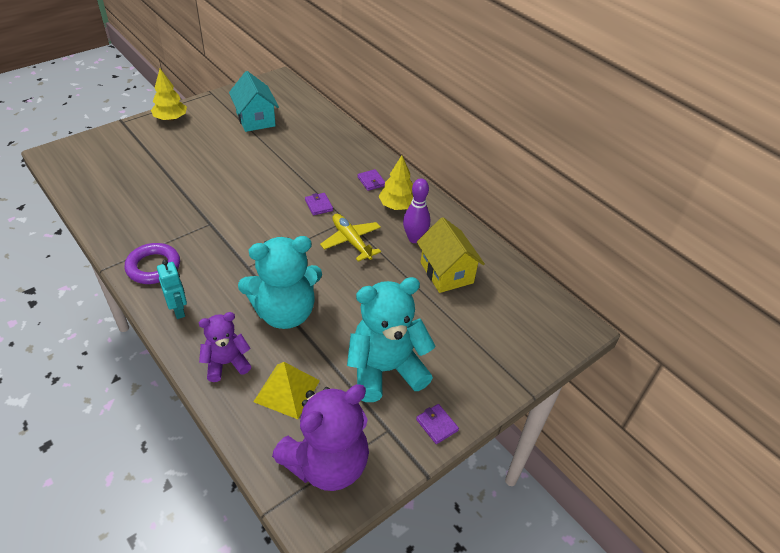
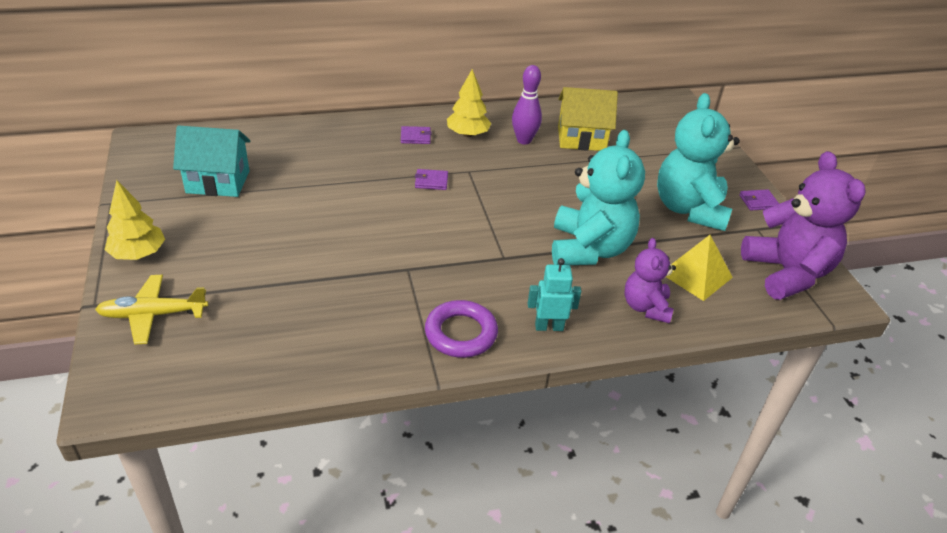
camera: 65 degrees left, 5 degrees down
yellow plane [320,214,381,262] -> yellow plane moved to [95,275,208,345]

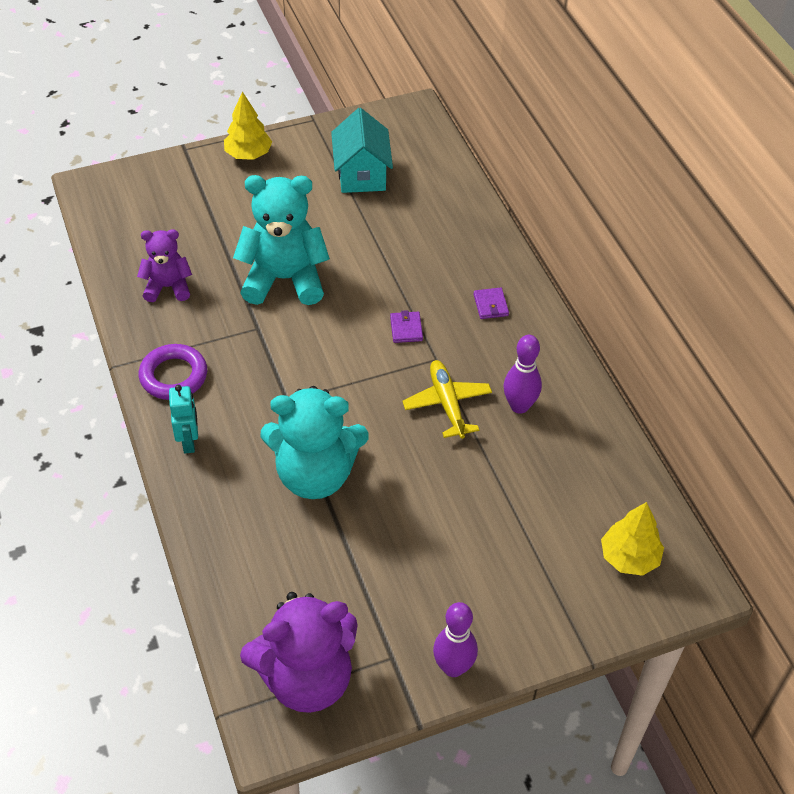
camera: 85 degrees right, 10 degrees up
yellow plane [95,275,208,345] -> yellow plane moved to [402,360,492,439]
yellow tree [447,69,491,137] -> yellow tree moved to [601,502,664,576]
yellow house [558,87,618,151] -> none
purple teddy bear [624,238,676,324] -> purple teddy bear moved to [137,229,192,302]
turquoise teddy bear [657,93,740,231] -> turquoise teddy bear moved to [233,175,330,305]
yellow pyramid [666,235,733,301] -> none
purple wallet [739,189,779,211] -> purple bowling pin [433,602,478,677]

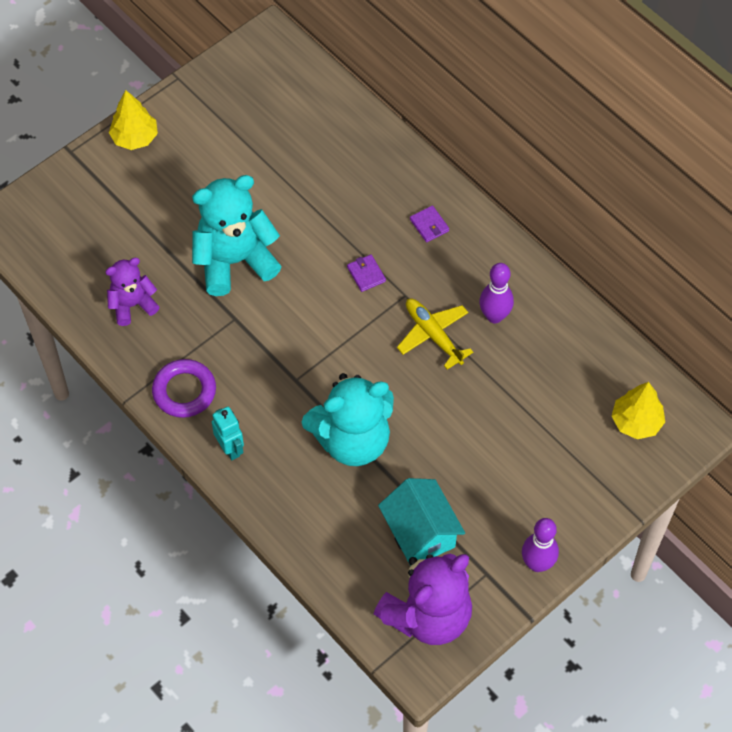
camera: 20 degrees left, 10 degrees up
turquoise house [331,108,393,193] -> turquoise house moved to [378,478,465,566]

